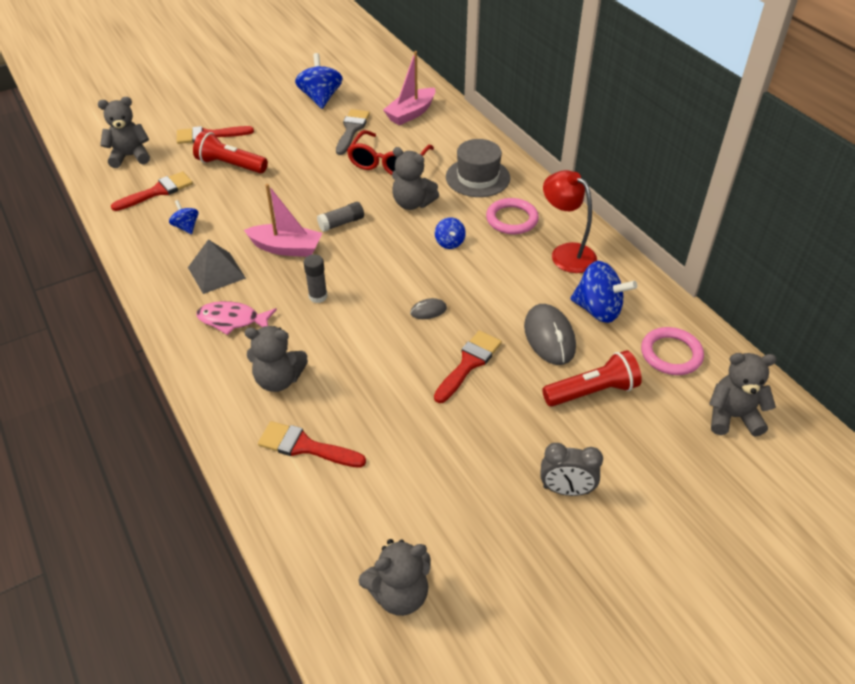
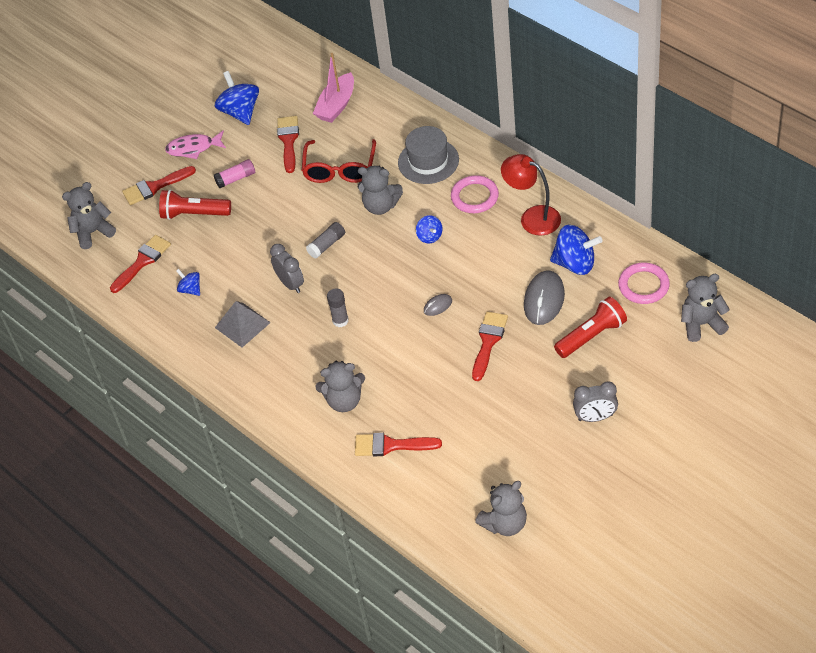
camera: 10 degrees left, 5 degrees up
pink fish [196,301,277,335] -> pink fish moved to [165,130,226,159]
pink boat [244,184,322,257] -> grey clock [270,244,304,293]
grey brush [336,109,370,155] -> red brush [277,116,299,173]
grey mouse [524,304,576,365] -> grey mouse turned 45 degrees clockwise [524,270,565,325]
none -> pink glue stick [214,159,255,188]

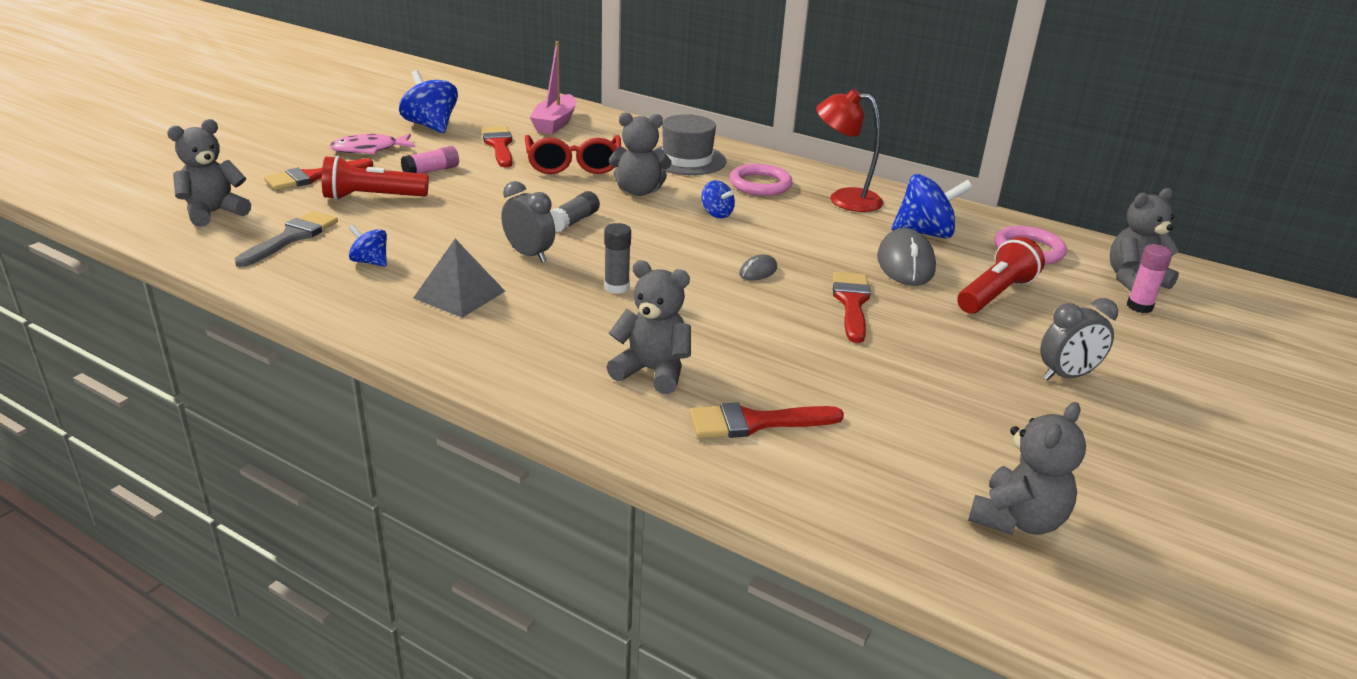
camera: 20 degrees left, 20 degrees down
red brush [110,235,171,293] -> grey brush [235,211,338,267]
grey teddy bear [315,361,365,412] -> grey teddy bear turned 135 degrees counterclockwise [607,260,691,394]
none -> pink glue stick [1127,244,1173,313]

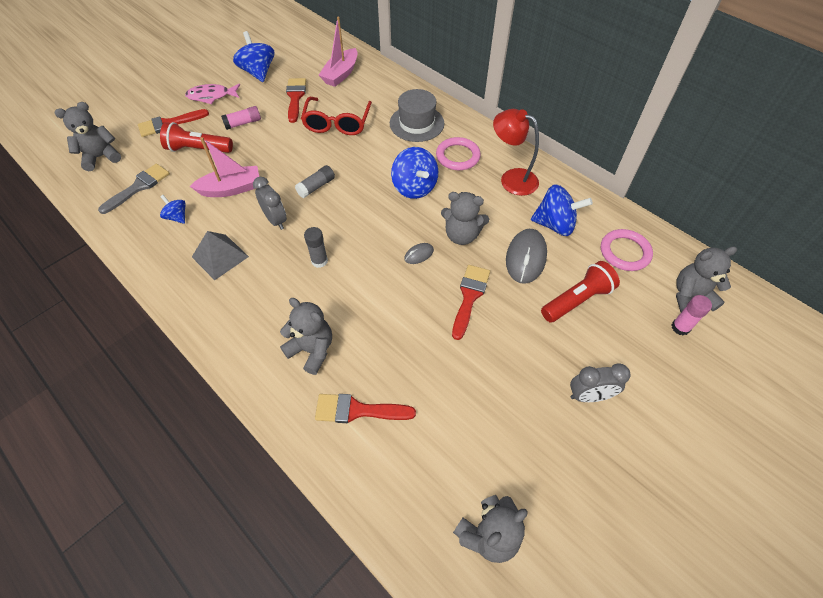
camera: 15 degrees right, 25 degrees up
grey teddy bear [609,112,671,196] -> grey teddy bear moved to [441,192,489,245]
blue spinning top [701,180,735,218] -> blue spinning top [391,147,438,199], size x1.83
none -> pink boat [190,137,259,197]

